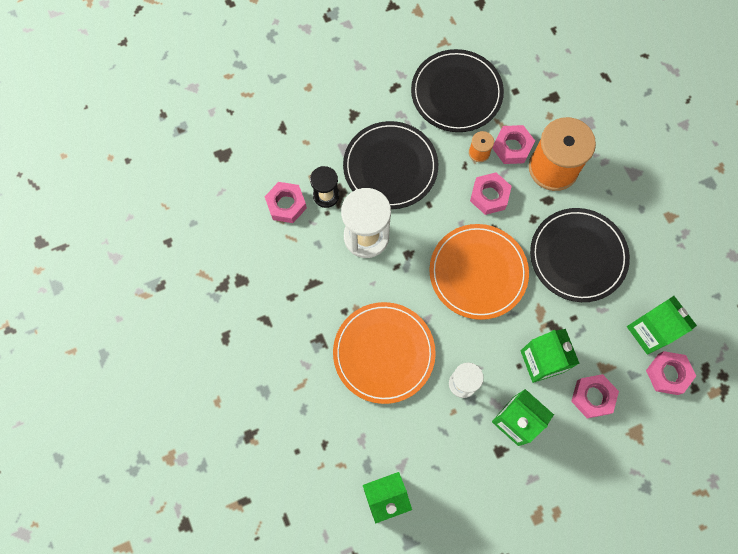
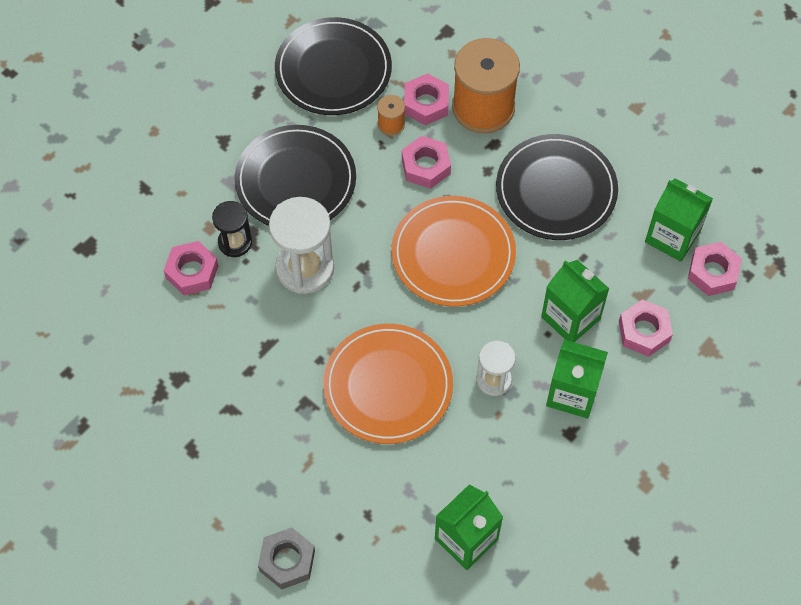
camera: 25 degrees left, 10 degrees down
none -> grey nut [258,527,315,589]

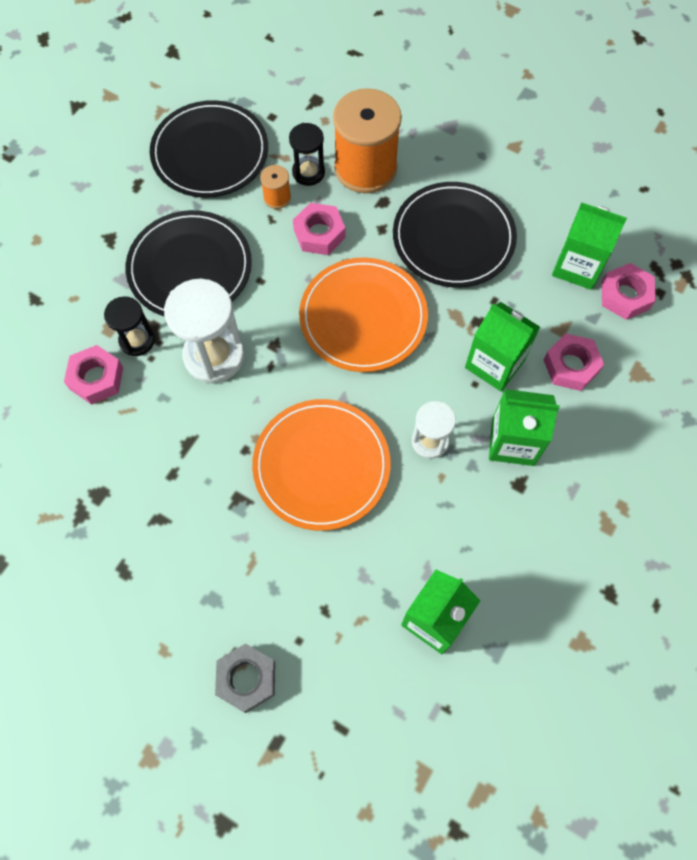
camera: 10 degrees left, 5 degrees up
pink nut [404,73,449,125] -> black hourglass [289,123,325,186]

